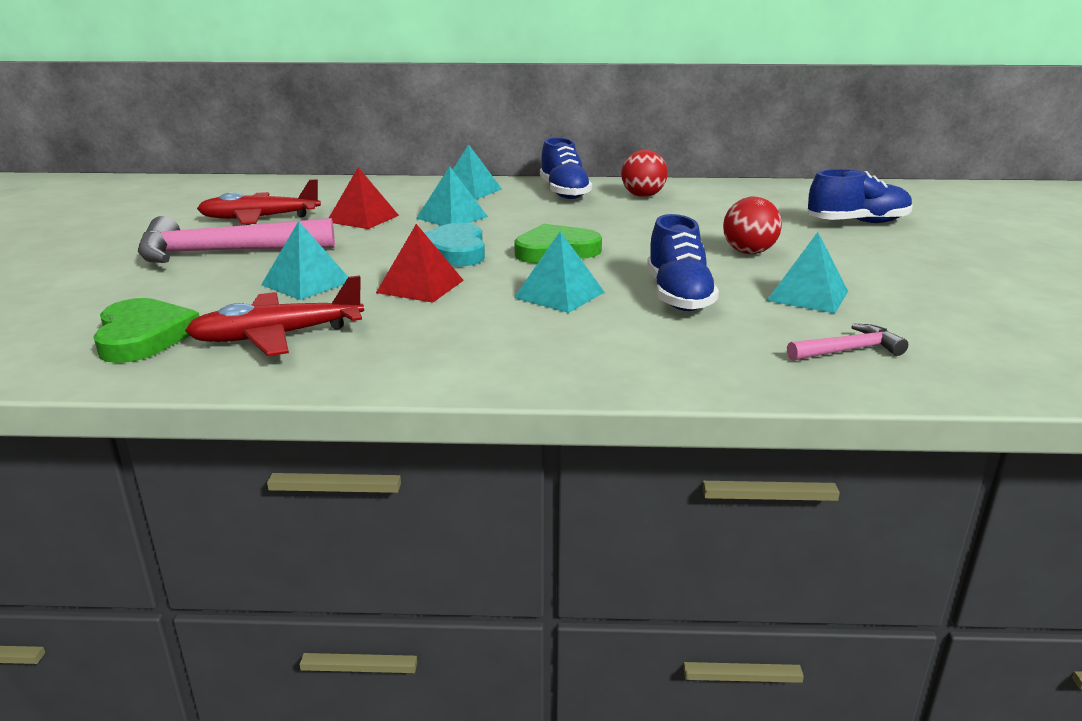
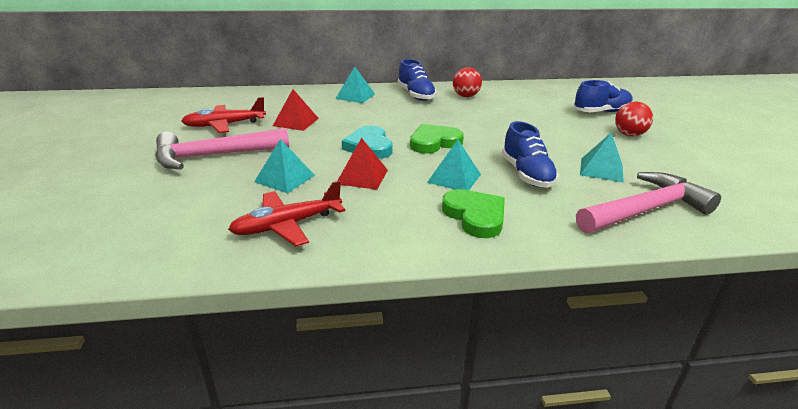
camera: 10 degrees left, 5 degrees up
green heart [93,298,199,363] -> green heart moved to [442,189,505,238]
turquoise pyramid [416,166,488,226] -> none
red ball [723,197,782,254] -> red ball moved to [615,102,653,136]
pink hammer [787,324,908,361] -> pink hammer [576,172,721,233], size x2.12

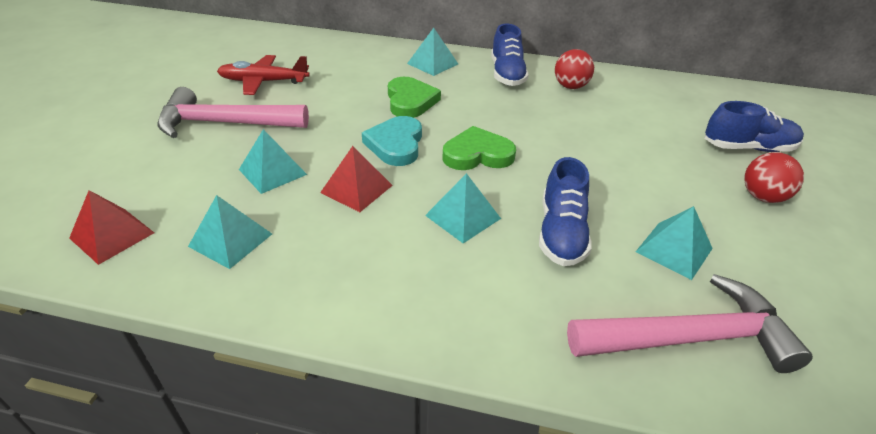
camera: 20 degrees right, 10 degrees up
red plane [228,181,346,246] -> turquoise pyramid [188,195,272,269]
red pyramid [273,89,319,131] -> red pyramid moved to [69,190,154,265]
green heart [442,189,505,238] -> green heart moved to [388,77,441,118]

